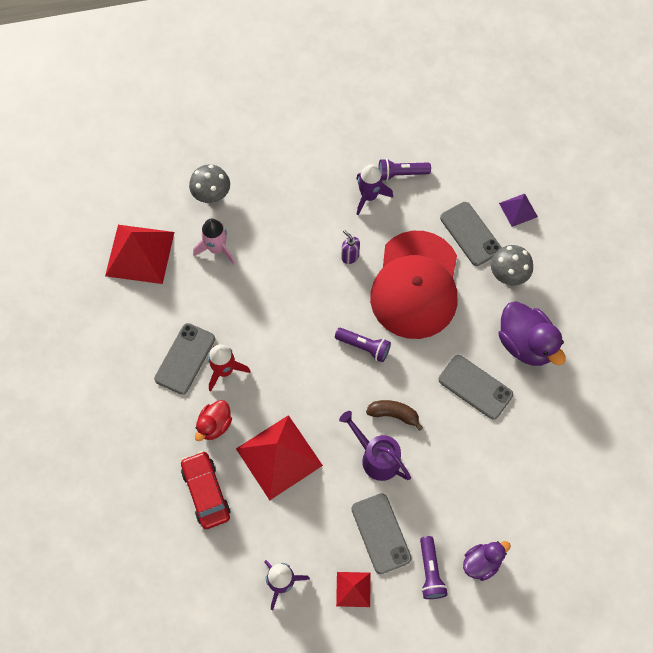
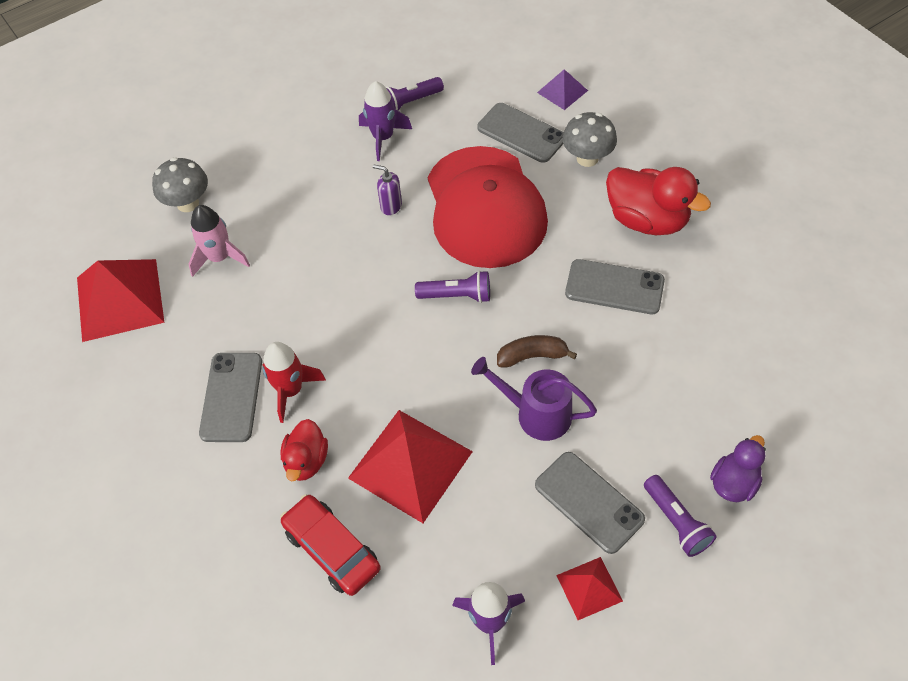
camera: 20 degrees left, 10 degrees down
purple duck [499,302,566,366] -> red duck [606,167,711,235]

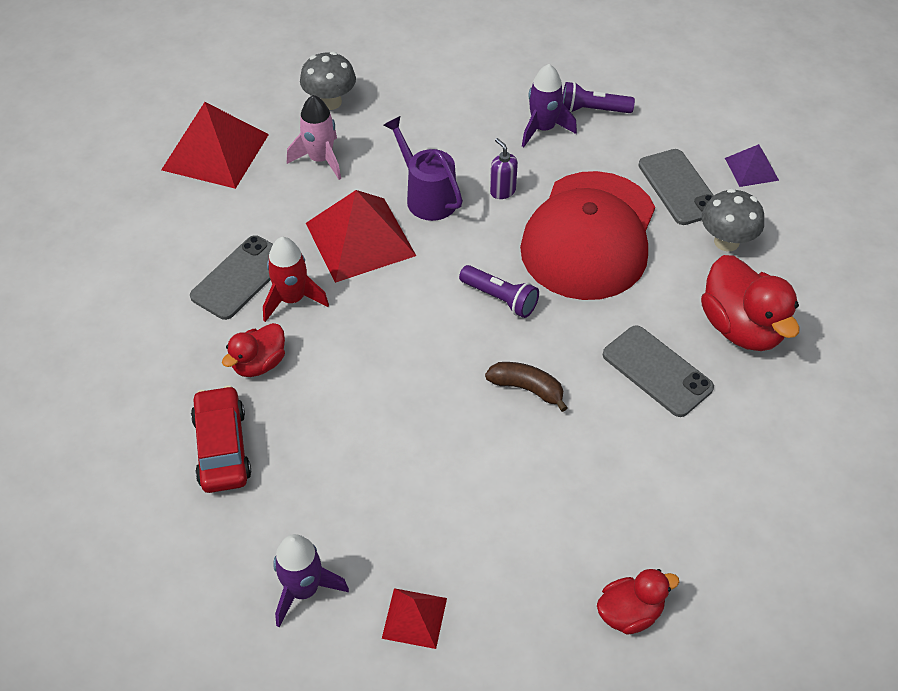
camera: 30 degrees right, 5 degrees down
red pyramid [348,410,473,523] -> red pyramid moved to [306,190,416,283]
purple watering can [471,357,597,441] -> purple watering can moved to [384,116,463,221]
grey phone [535,452,645,554] -> none
purple flashlight [644,475,717,557] -> none
purple duck [710,435,766,502] -> red duck [597,569,679,635]

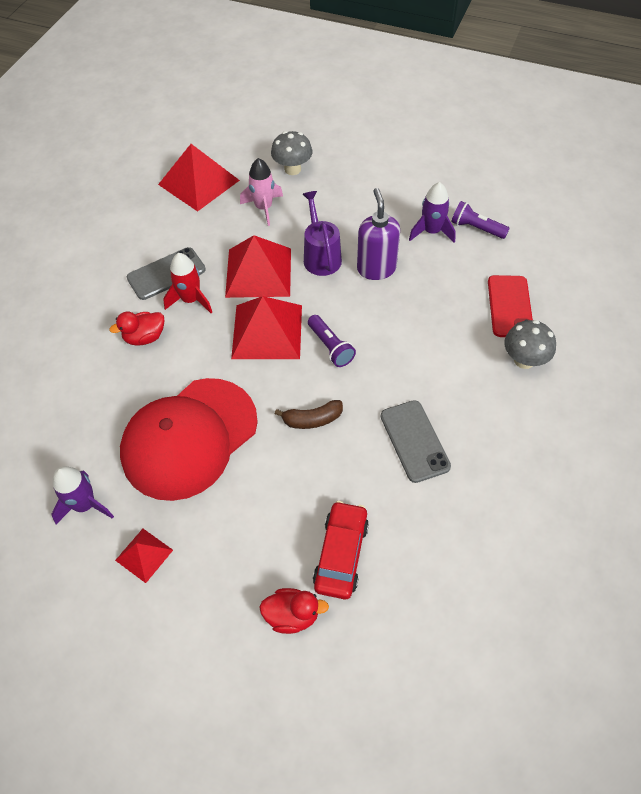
camera: 25 degrees right, 5 degrees up
red car [191,385,251,493] -> red car moved to [313,501,369,599]
brown banana [485,362,568,412] -> brown banana turned 120 degrees clockwise [275,400,343,429]
purple soap dispenser [490,138,518,199] -> purple soap dispenser [357,188,400,280], size x1.86
red cap [520,171,655,300] -> red cap moved to [120,378,258,501]
grey phone [638,149,714,225] -> red phone [488,275,533,337]
red duck [701,255,800,351] -> none
purple pyramid [725,144,779,187] -> none
none -> red pyramid [231,296,302,359]

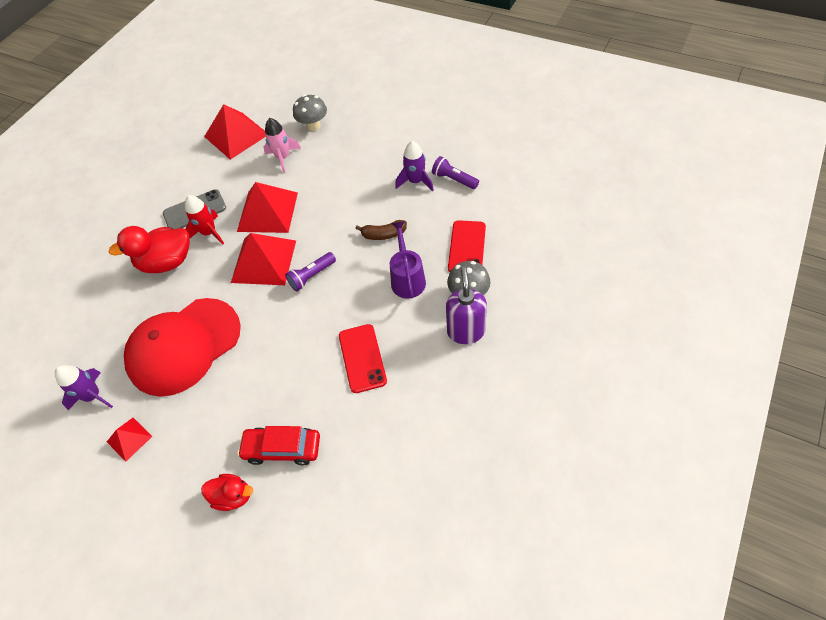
camera: 10 degrees right, 0 degrees up
red duck [109,312,164,346] -> red duck [108,226,190,273], size x1.69
brown banana [275,400,343,429] -> brown banana moved to [355,220,407,240]
purple watering can [303,191,342,276] -> purple watering can moved to [390,221,426,299]
purple flashlight [308,315,356,367] -> purple flashlight turned 75 degrees clockwise [285,252,336,291]
red car [313,501,369,599] -> red car turned 105 degrees counterclockwise [237,426,320,466]
purple soap dispenser [357,188,400,280] -> purple soap dispenser moved to [446,267,487,344]
grey phone [380,400,451,483] -> red phone [339,324,387,393]

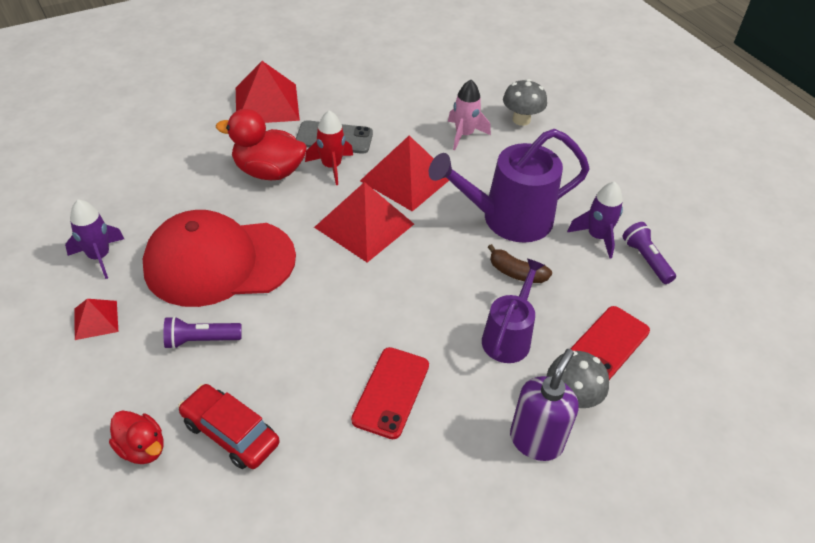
camera: 25 degrees right, 10 degrees down
red pyramid [204,104,266,160] -> red pyramid moved to [236,61,300,123]
purple flashlight [285,252,336,291] -> purple flashlight moved to [163,316,242,349]
none -> purple watering can [429,129,590,243]

